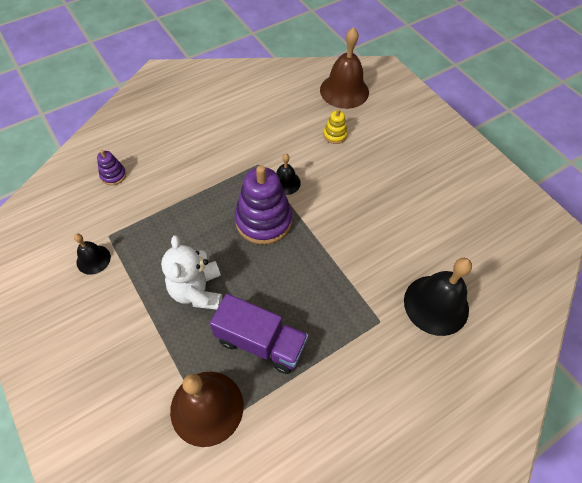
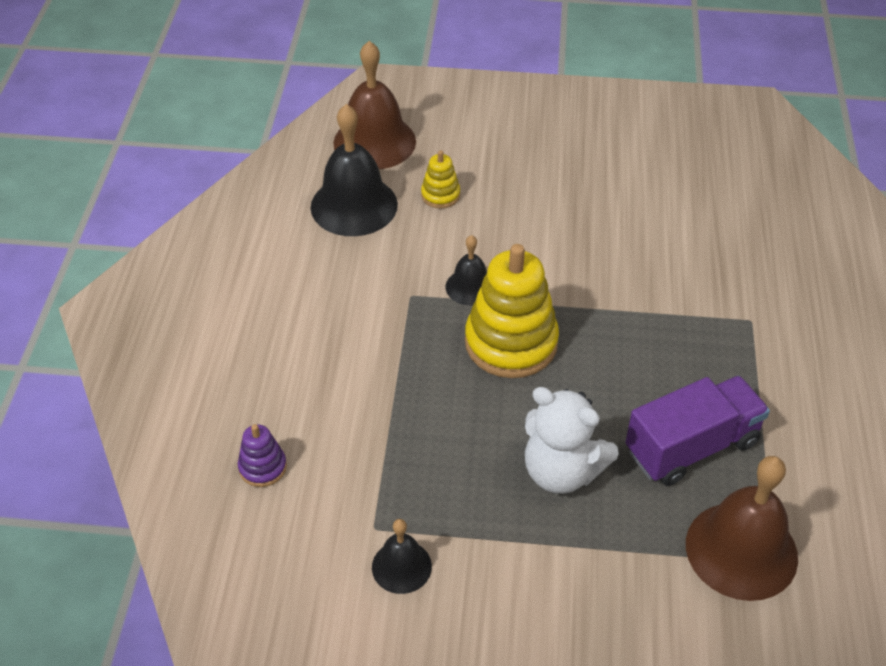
camera: 50 degrees left, 10 degrees down
purple stacking toy [235,165,292,244] -> yellow stacking toy [465,244,559,378]
black bell [404,258,472,336] -> black bell moved to [311,104,398,236]

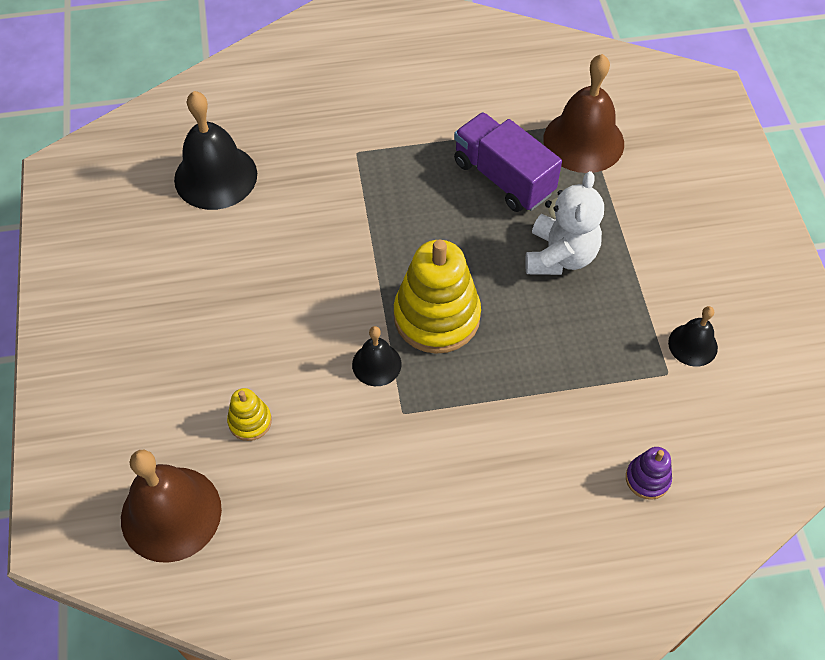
camera: 105 degrees left, 10 degrees up
black bell [311,104,398,236] -> black bell moved to [174,91,257,210]

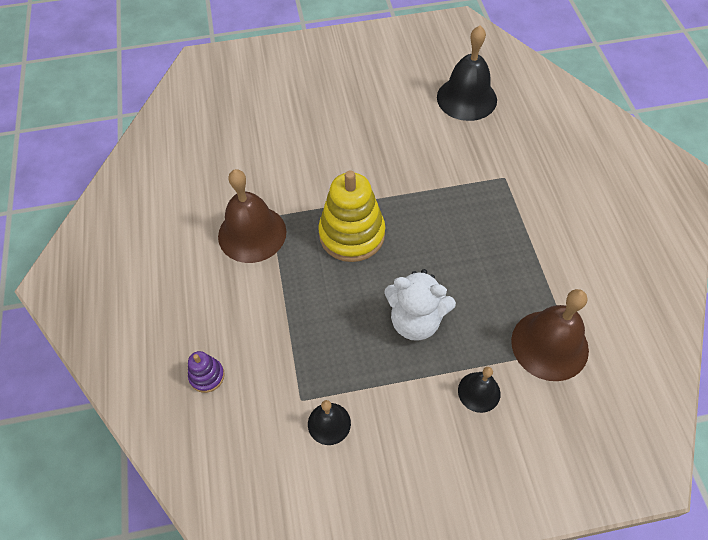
camera: 90 degrees right, 0 degrees up
brown bell [121,450,222,563] -> brown bell moved to [218,169,286,263]
yellow stacking toy [227,388,272,441] -> none
black bell [352,326,402,386] -> black bell moved to [458,367,500,413]
purple truck [454,112,562,212] -> none

